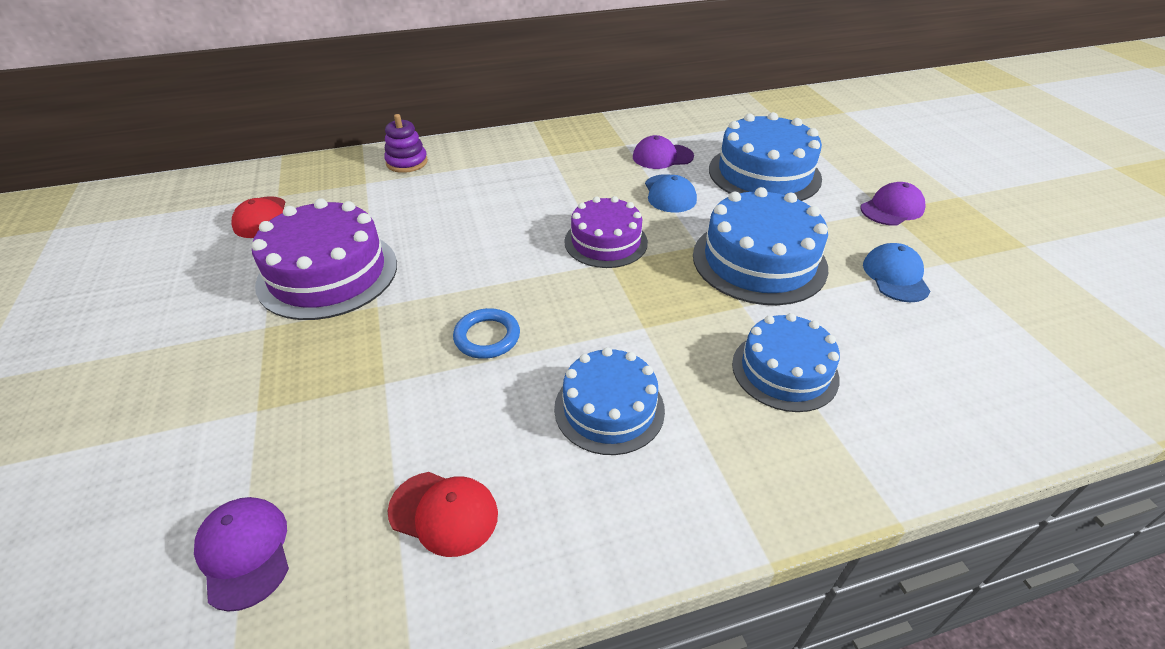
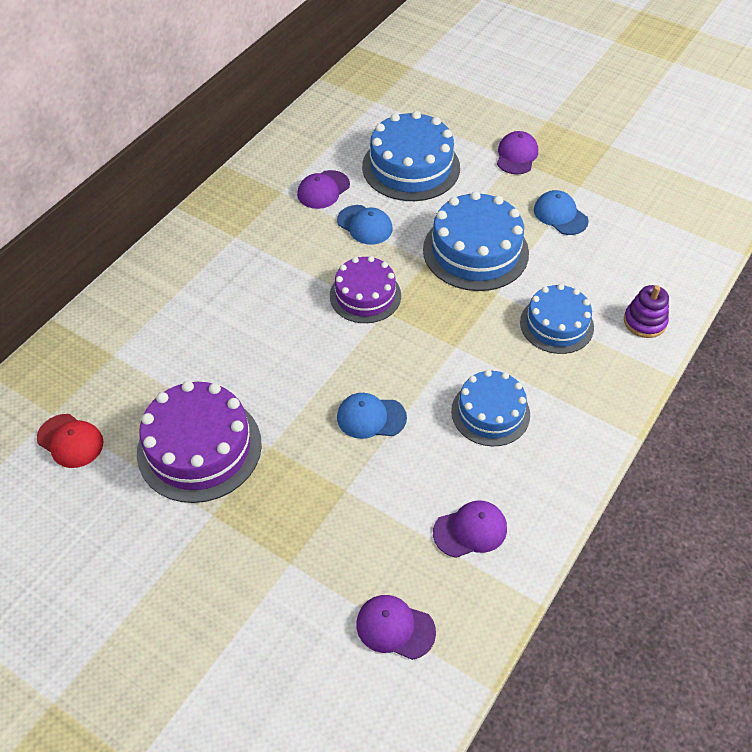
camera: 40 degrees left, 10 degrees up
purple stacking toy [384,114,428,173] -> purple stacking toy moved to [624,285,669,338]
red cap [387,472,498,557] -> purple cap [433,500,507,558]
blue ring [453,308,520,359] -> blue cap [337,393,407,439]

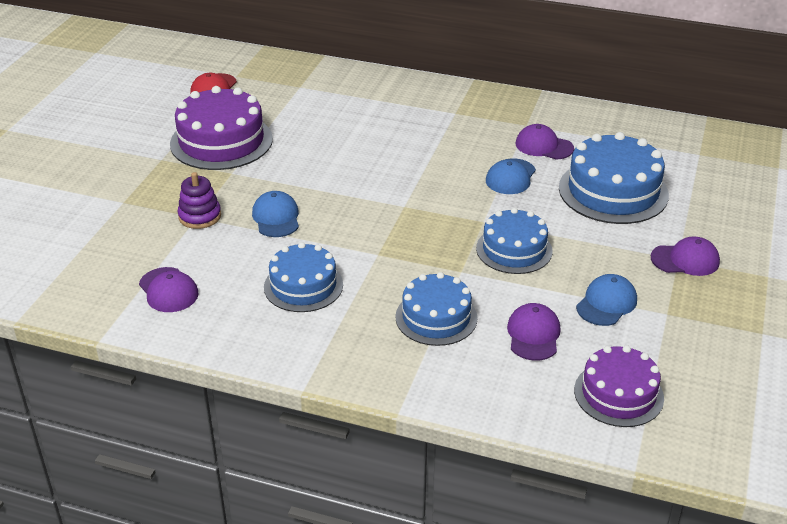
camera: 75 degrees right, 15 degrees down
purple cake [330,256,401,323] -> purple cake moved to [574,345,664,427]
purple cap [356,595,436,660] -> purple cap moved to [507,303,561,361]
blue cake [423,191,529,291] -> blue cake [476,208,553,274], size x0.65
purple stacking toy [624,285,669,338] -> purple stacking toy moved to [178,172,221,229]

